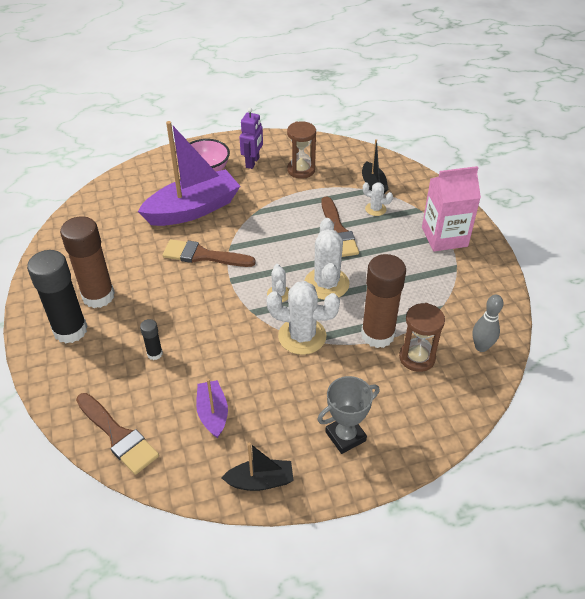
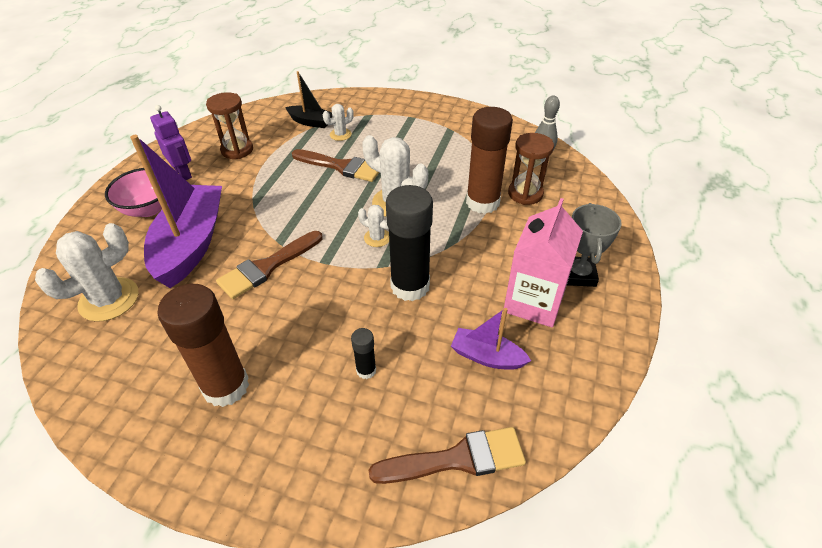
camera: 55 degrees left, 0 degrees up
black glue stick [27,250,88,343] -> black glue stick moved to [386,185,433,301]
black boat [222,443,294,491] -> none
white cactus [266,281,340,355] -> white cactus moved to [35,223,138,322]
pink carton [422,166,481,251] -> pink carton moved to [503,198,583,327]

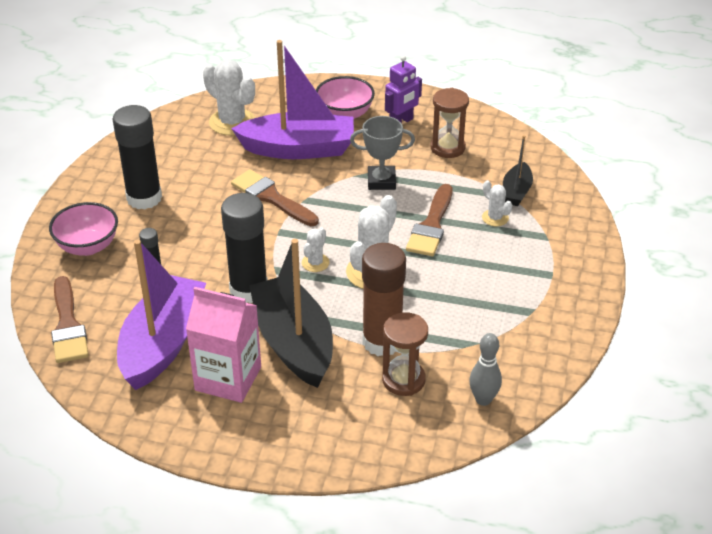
camera: 85 degrees right, 5 degrees down
brown glue stick [157,284,249,407] -> black glue stick [113,105,162,209]
purple boat [451,308,531,370] -> purple boat [117,239,206,390], size x2.03
grey trophy [567,203,622,287] -> grey trophy moved to [350,116,415,190]
none -> pink bowl [49,202,118,256]
none -> black boat [249,239,333,388]

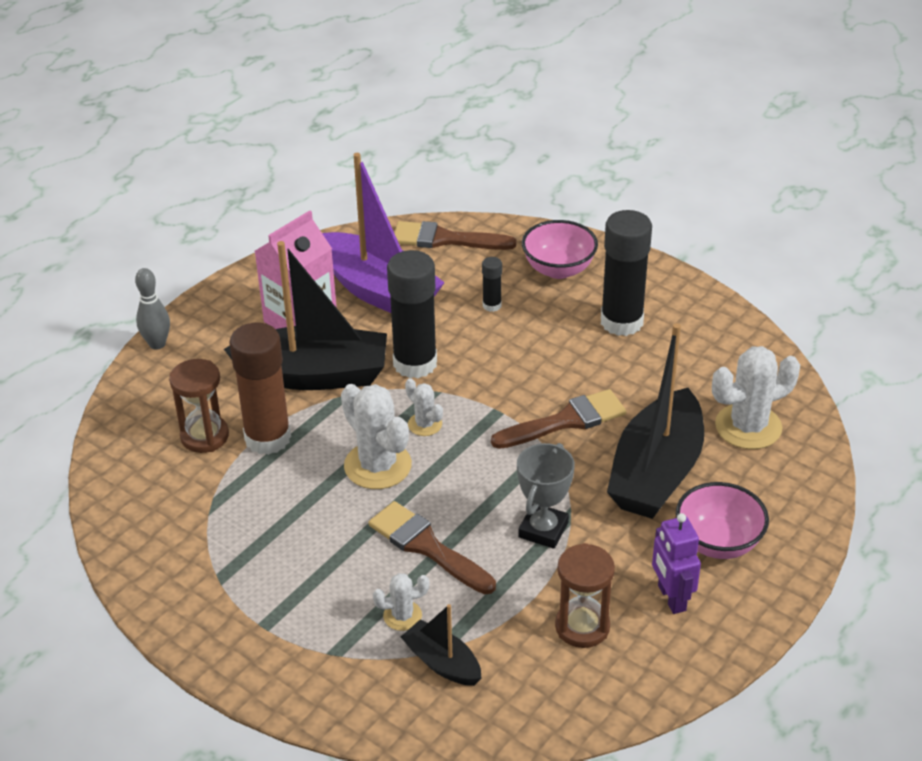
camera: 115 degrees right, 0 degrees up
purple boat [231,40,354,159] -> black boat [607,323,704,519]
grey bowling pin [469,333,502,406] -> grey bowling pin moved to [135,268,170,350]

